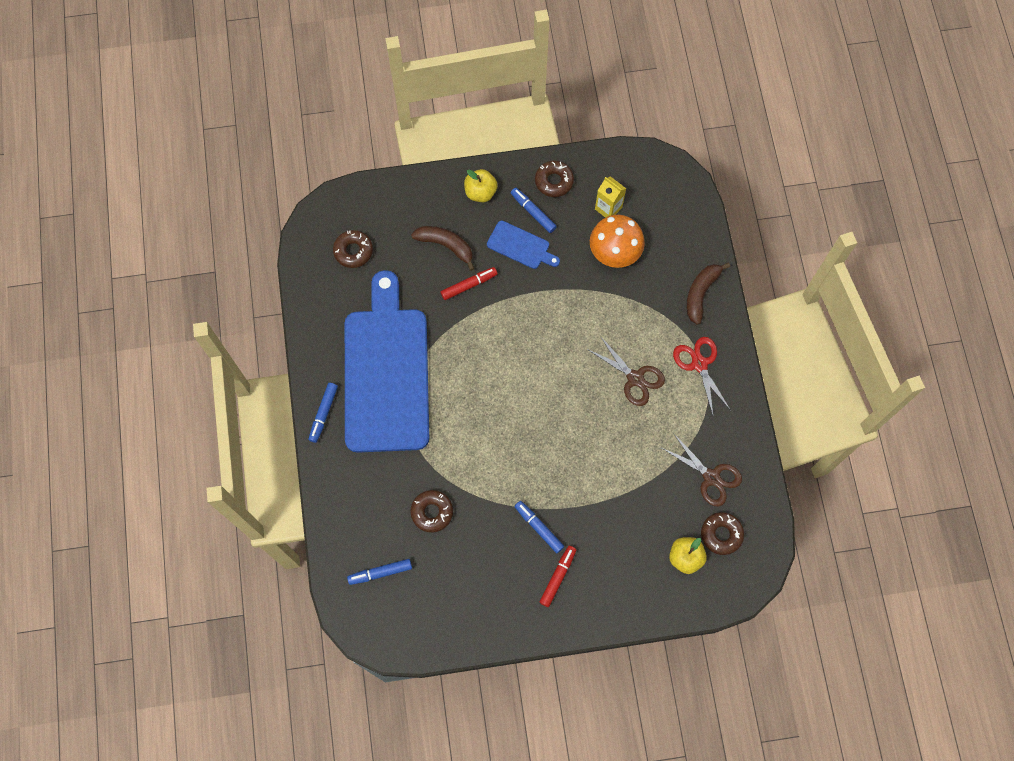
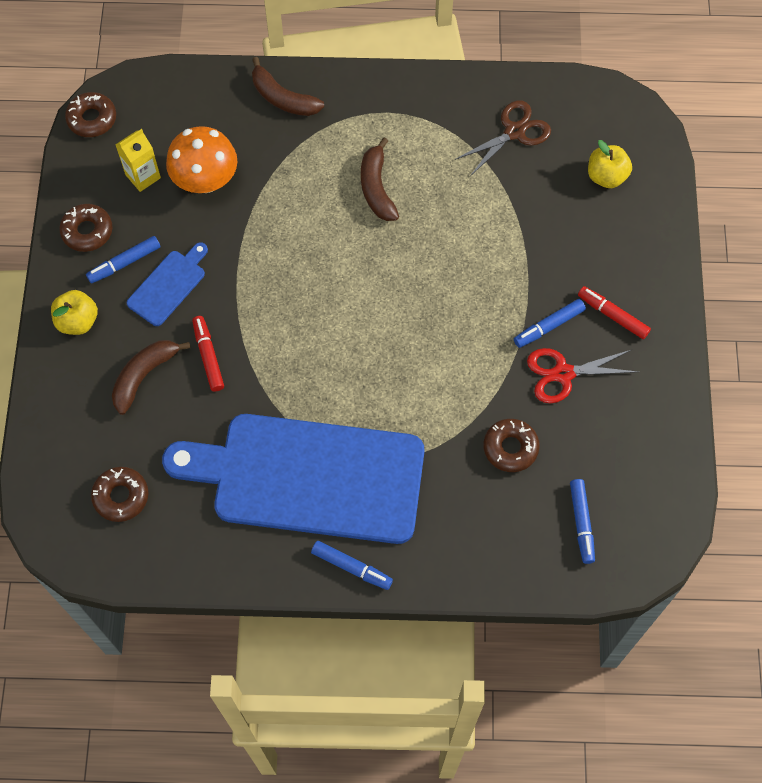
camera: 80 degrees left, 5 degrees down
brown scissors [587,336,665,406] -> brown banana [361,138,399,221]
red scissors [673,337,731,415] -> red scissors moved to [527,348,638,403]
brown donut [701,512,744,555] -> brown donut moved to [65,92,116,137]

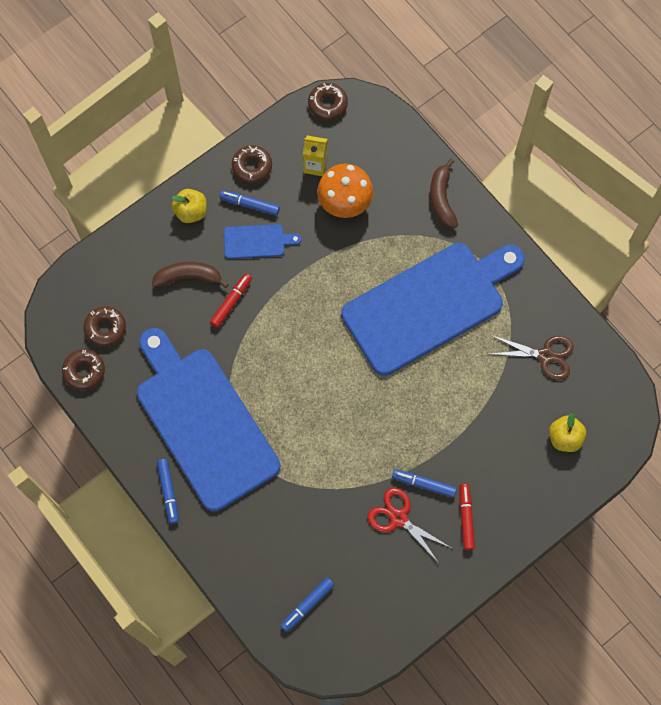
camera: 50 degrees right, 5 degrees up
brown banana [361,138,399,221] -> blue cutting board [341,243,525,376]
brown donut [483,419,540,472] -> brown donut moved to [62,349,105,390]

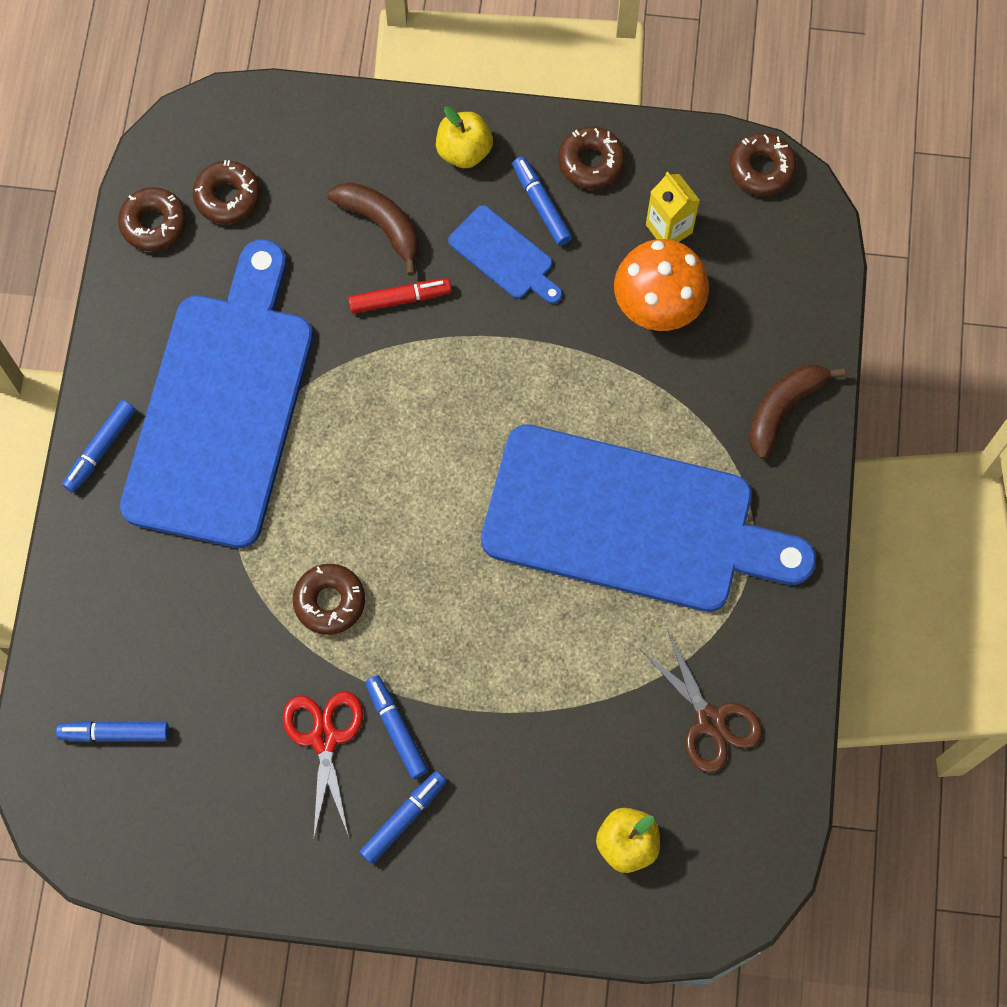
camera: 45 degrees right, 0 degrees up
red marker [459,484,475,550] -> blue marker [359,771,447,864]
none -> brown donut [293,564,365,635]

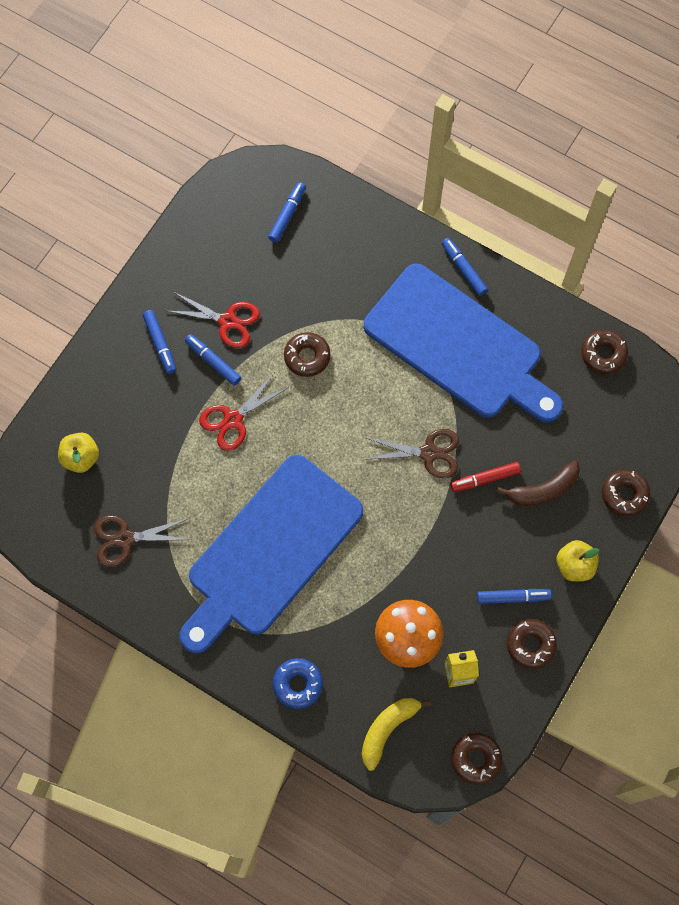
camera: 115 degrees right, 0 degrees up
brown donut [193,160,261,224] -> brown donut moved to [602,469,651,516]
red marker [348,278,451,314] -> red marker turned 60 degrees clockwise [450,462,521,492]
blue marker [365,675,428,779] -> blue marker turned 135 degrees counterclockwise [185,334,241,386]
blue cutting board [448,205,562,304] -> none
brown banana [749,365,845,459] -> blue donut [273,658,323,709]
none -> red scissors [199,372,289,451]
none -> yellow banana [362,698,431,771]
none -> brown scissors [364,429,459,479]

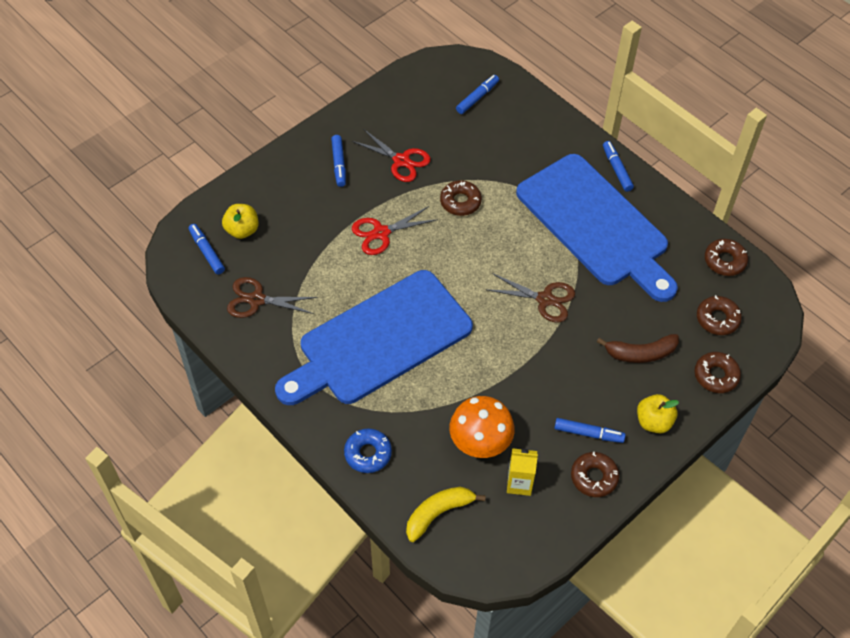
camera: 15 degrees right, 15 degrees down
blue marker [185,334,241,386] -> blue marker moved to [189,224,225,274]
red marker [450,462,521,492] -> none
brown donut [451,733,503,785] -> brown donut moved to [697,295,742,335]

